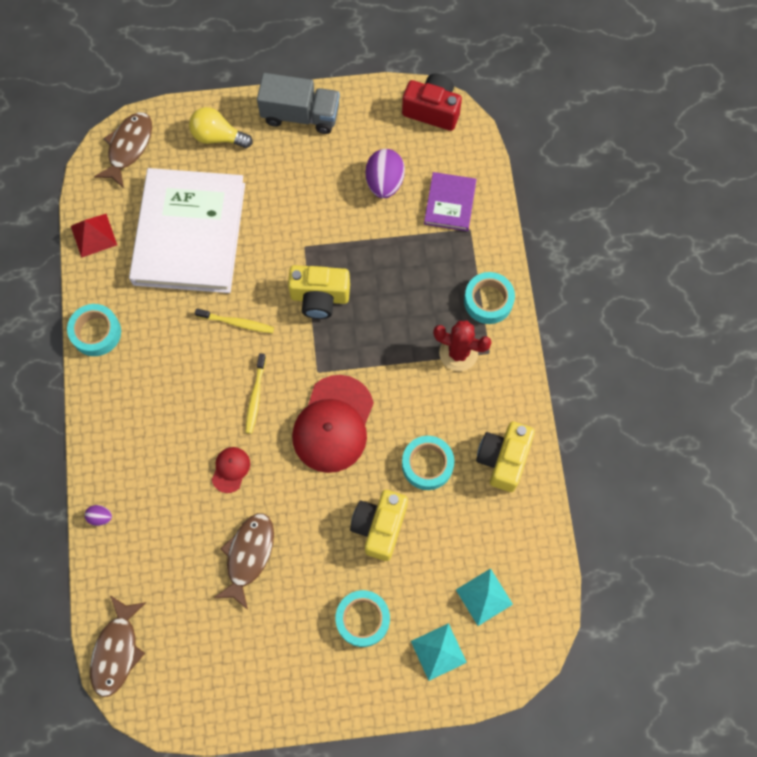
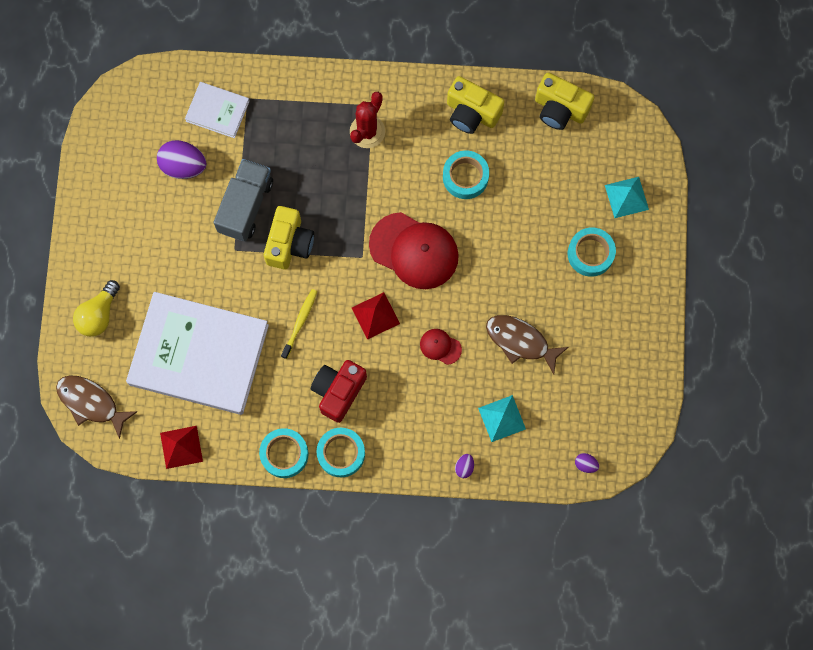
camera: 80 degrees left, 5 degrees up
brown fish [90,595,146,697] -> purple egg [575,453,599,473]
yellow toothbrush [245,353,266,434] -> red pyramid [352,292,400,340]
grey truck [257,73,340,134] -> grey truck moved to [213,159,273,242]
yellow camera [350,490,408,561] -> yellow camera moved to [535,73,594,130]
red camera [402,74,462,131] -> red camera moved to [311,360,367,423]
purple book [424,172,476,231] -> white book [185,82,250,138]
turquoise pyramid [456,568,513,626] -> turquoise pyramid moved to [478,395,526,442]
turquoise tape [464,272,515,324] -> turquoise tape moved to [316,428,365,477]

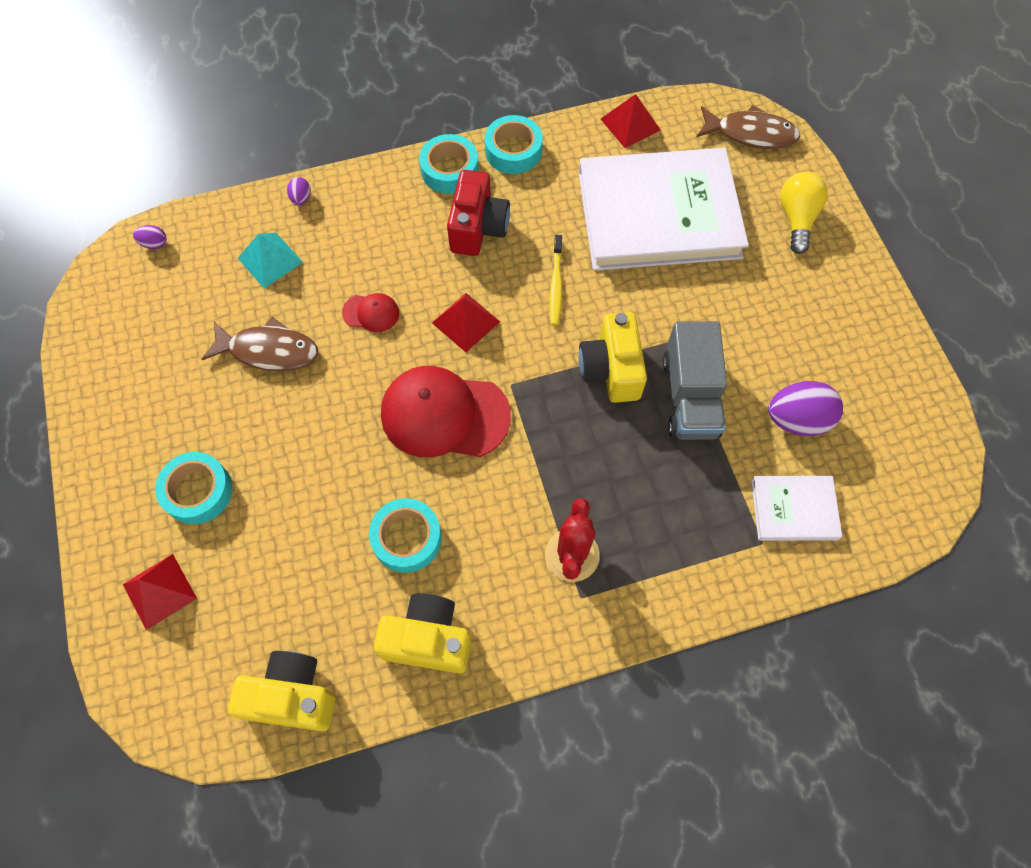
camera: 160 degrees right, 10 degrees down
turquoise pyramid [605,177,649,218] -> red pyramid [123,554,197,630]

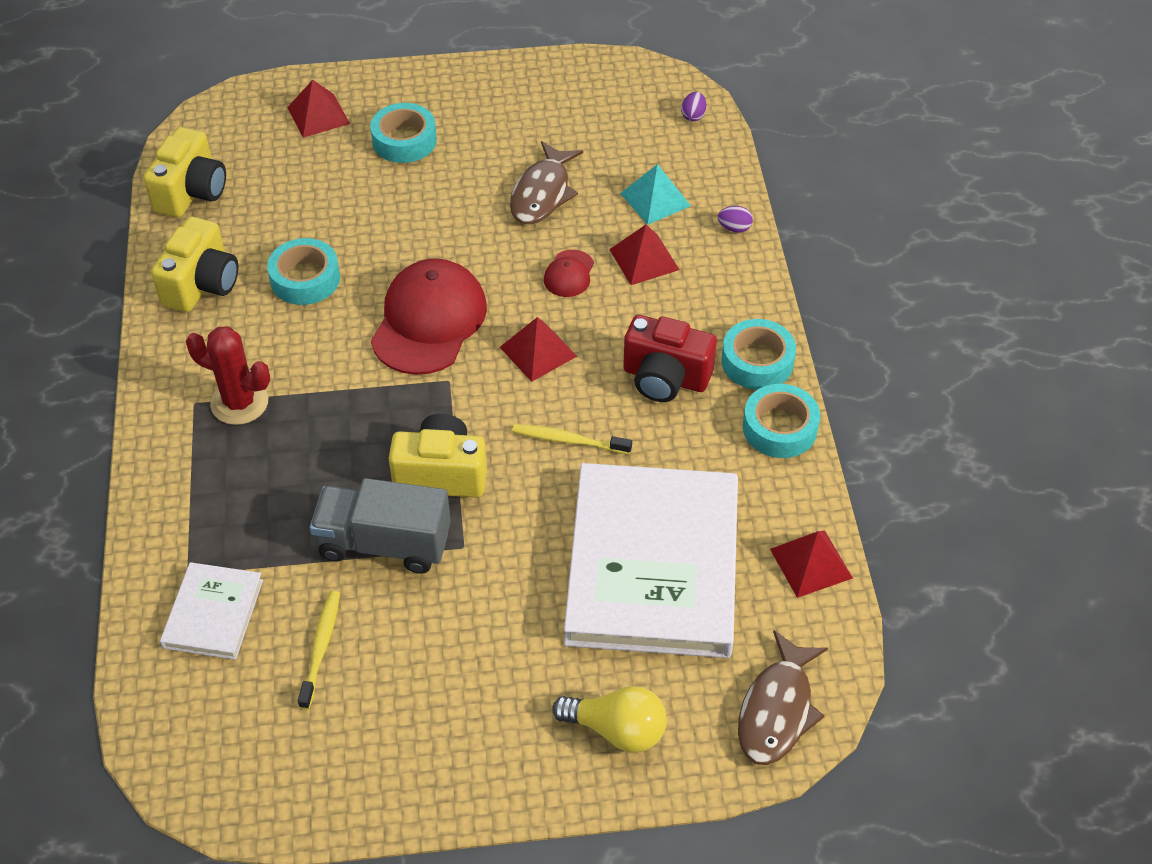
camera: 100 degrees right, 15 degrees down
purple egg [768,381,843,436] -> yellow toothbrush [298,591,340,709]
none -> red pyramid [609,225,680,285]

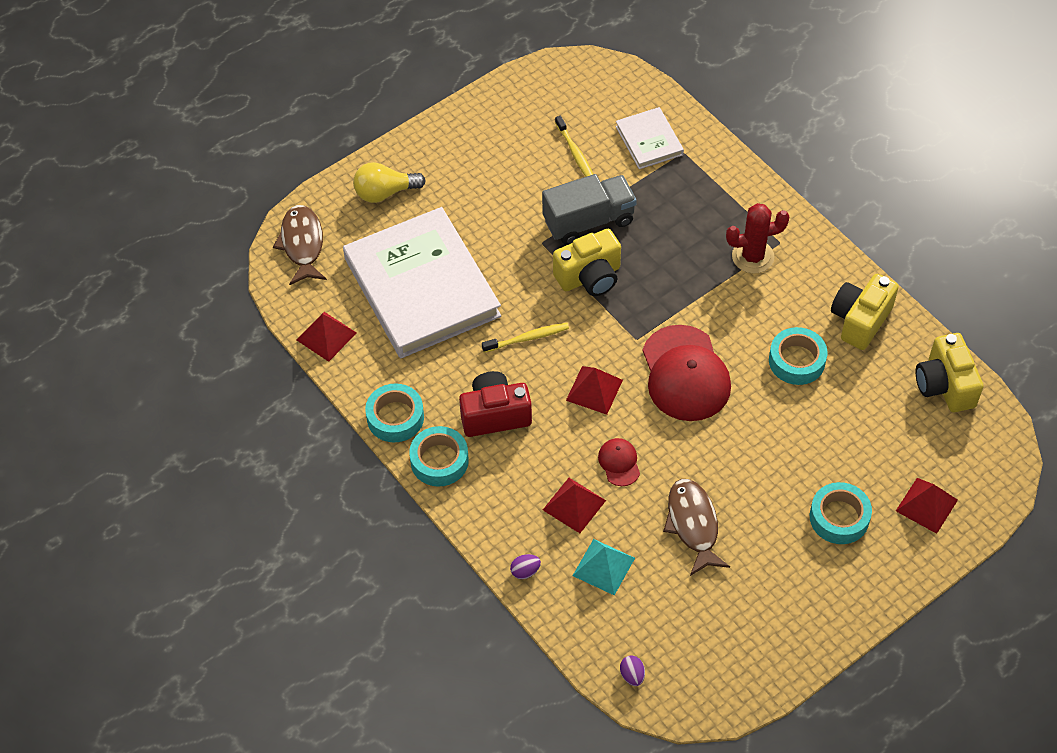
camera: 150 degrees right, 5 degrees up
yellow camera [151,217,238,312] -> yellow camera turned 45 degrees clockwise [831,274,899,350]

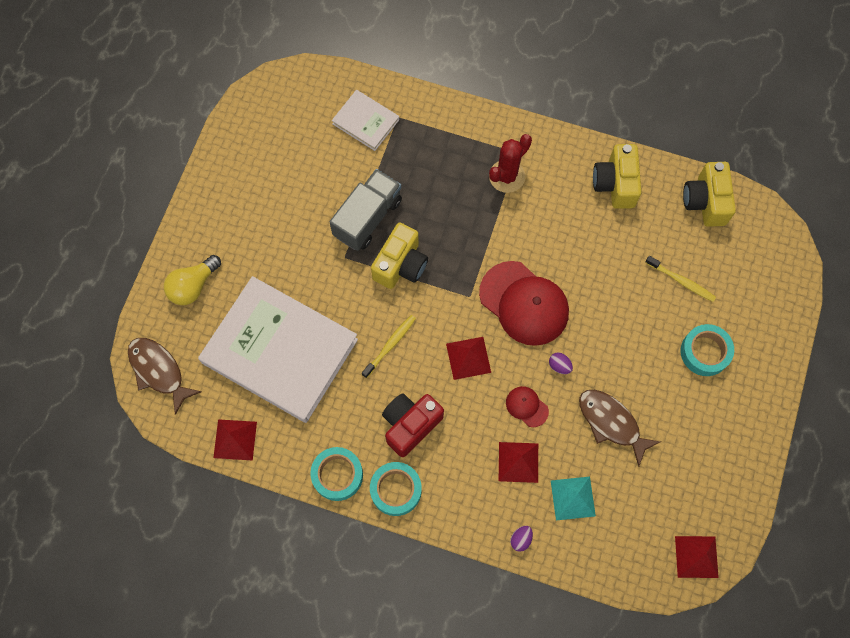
camera: 35 degrees left, 15 degrees up
yellow toothbrush [555,116,593,177] -> yellow toothbrush moved to [645,256,716,302]
purple egg [620,655,645,686] -> purple egg moved to [549,352,573,374]
turquoise tape [769,327,827,385] -> none
red pyramid [896,478,958,534] -> red pyramid moved to [675,536,719,578]
yellow camera [916,333,984,412] -> yellow camera turned 45 degrees clockwise [683,162,736,227]

